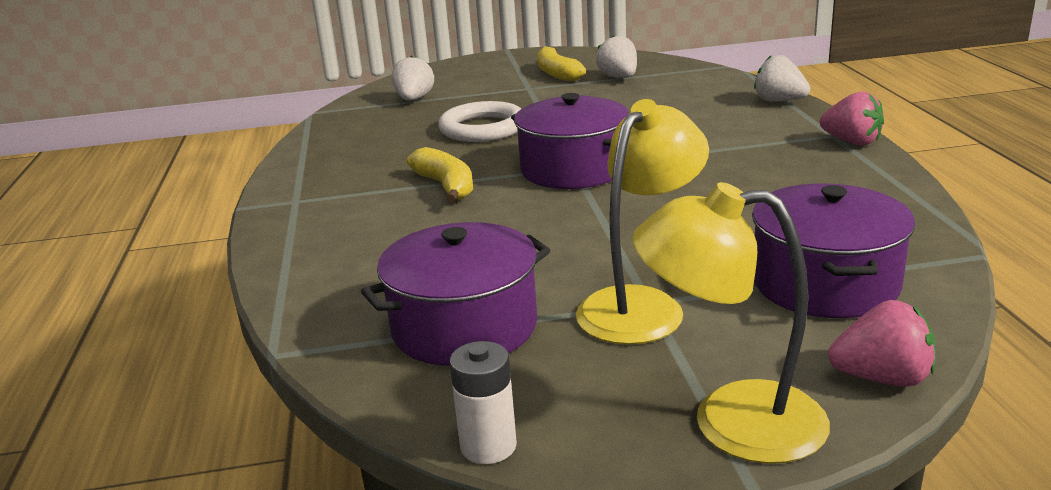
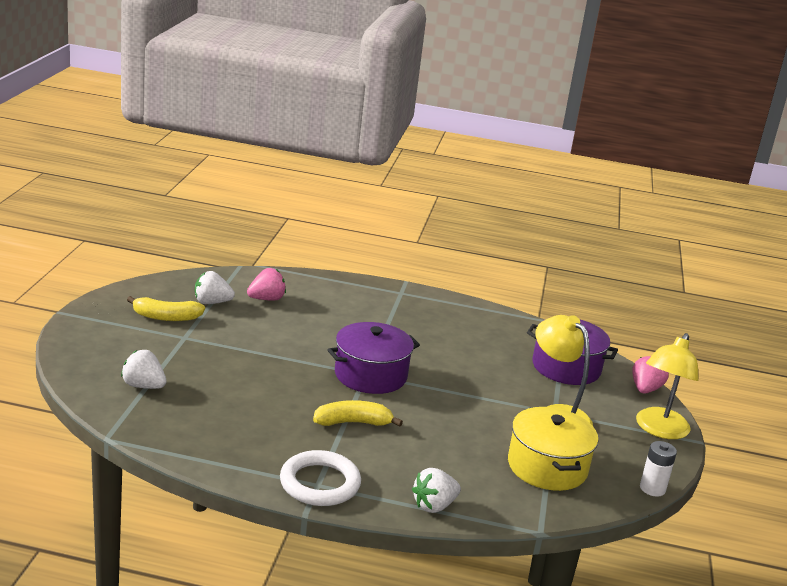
camera: 75 degrees left, 0 degrees up
purple pot [361,222,550,366] -> yellow pot [508,407,598,491]
white ring [438,101,521,142] -> white ring moved to [280,450,361,506]
white strawberry [754,55,810,102] -> white strawberry moved to [412,468,461,513]
pink strawberry [820,91,884,146] -> pink strawberry moved to [247,268,286,300]

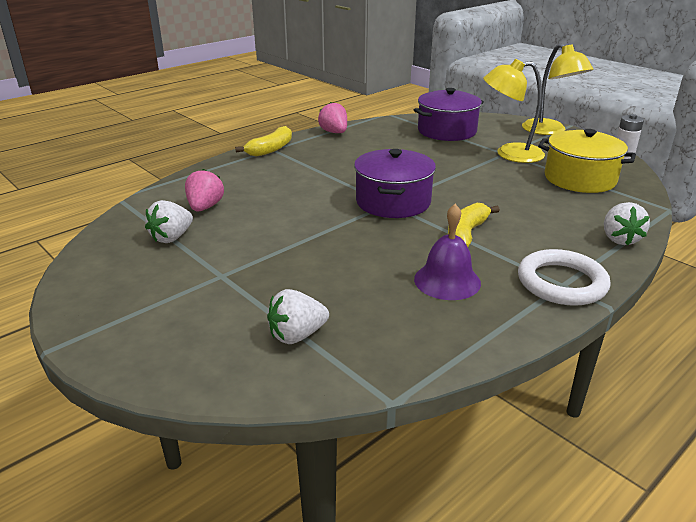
camera: 50 degrees left, 5 degrees up
yellow banana [127,296,205,321] -> yellow banana moved to [235,126,292,157]
pink strawberry [633,356,669,394] -> pink strawberry moved to [318,102,347,133]
none -> purple bell [414,204,481,300]

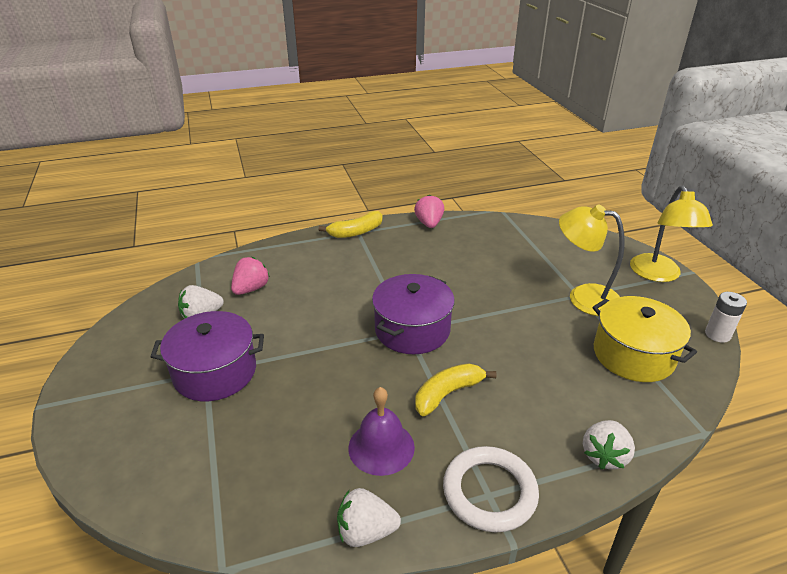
camera: 25 degrees right, 5 degrees up
white strawberry [267,289,329,344] -> white strawberry moved to [337,488,401,547]
purple pot [414,88,484,141] -> purple pot moved to [151,311,264,401]

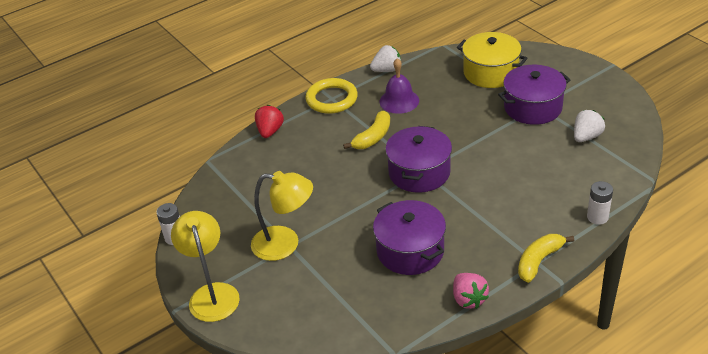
camera: 165 degrees right, 5 degrees up
pink strawberry [231,257,270,295] -> none
white ring [443,446,539,532] -> yellow ring [306,78,358,114]
white strawberry [583,420,635,469] -> red strawberry [255,105,284,138]
yellow pot [592,296,697,382] -> yellow pot moved to [457,32,527,88]
none -> purple pot [373,200,446,275]
none -> white battery [587,181,613,225]

